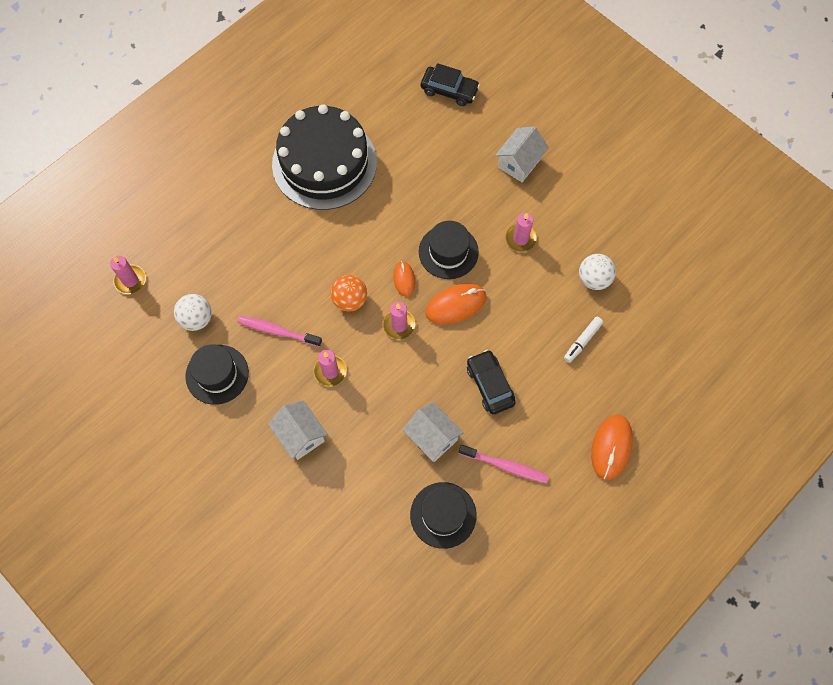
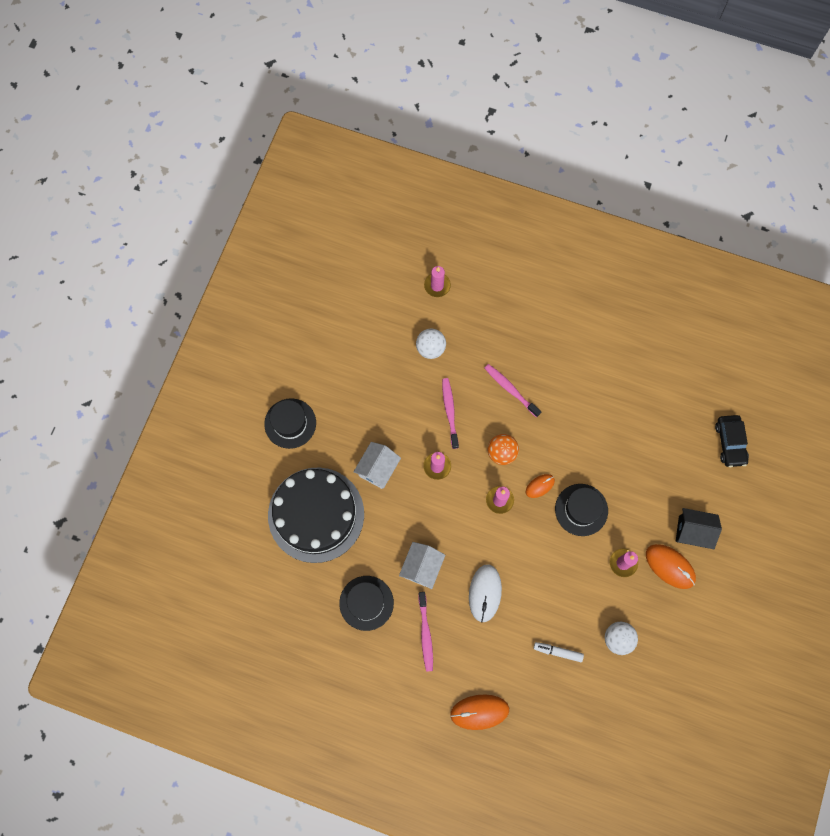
camera: 65 degrees right, 5 degrees up
black hat [185,344,249,405] -> black hat moved to [264,398,316,449]
black cake [272,104,377,210] -> black cake moved to [268,468,364,563]
orange mouse [425,283,487,324] -> orange mouse moved to [646,544,696,589]
black car [467,350,516,414] -> white mouse [469,564,502,622]
white house [495,127,549,182] -> black house [676,508,722,549]
none -> pink toothbrush [485,364,541,418]

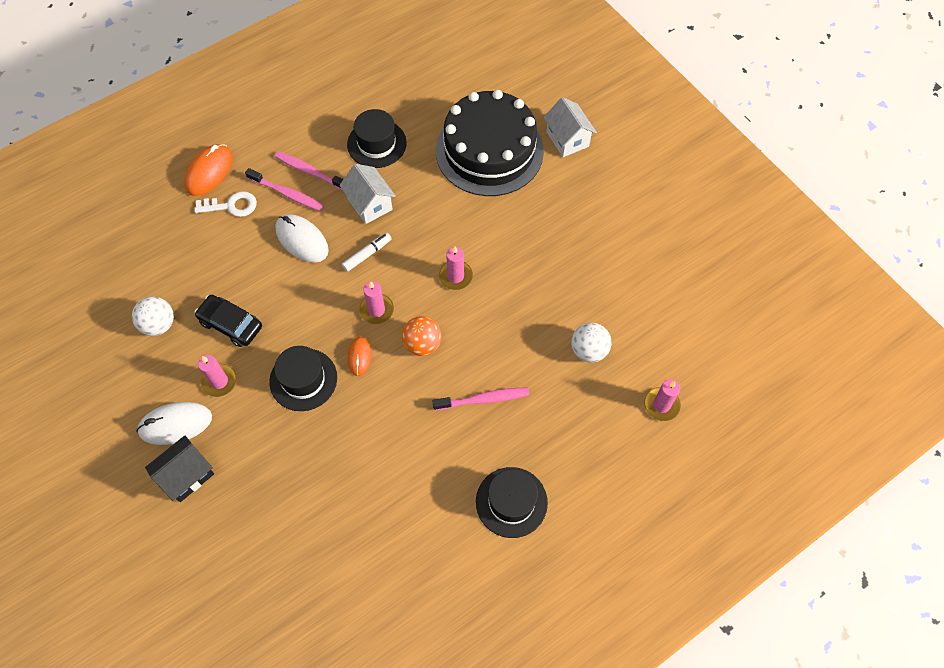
camera: 125 degrees right, 10 degrees down
black hat [264,398,316,449] -> black hat moved to [476,467,548,538]
white house [354,442,401,489] -> white house moved to [543,97,597,157]
pink toothbrush [442,378,459,449] -> pink toothbrush moved to [245,168,323,211]
white marker [534,642,584,662] -> white marker moved to [341,233,392,272]
orange mouse [646,544,696,589] -> white mouse [137,402,212,445]
black car [715,415,749,467] -> black car moved to [194,295,262,347]
none -> white key [194,191,257,217]

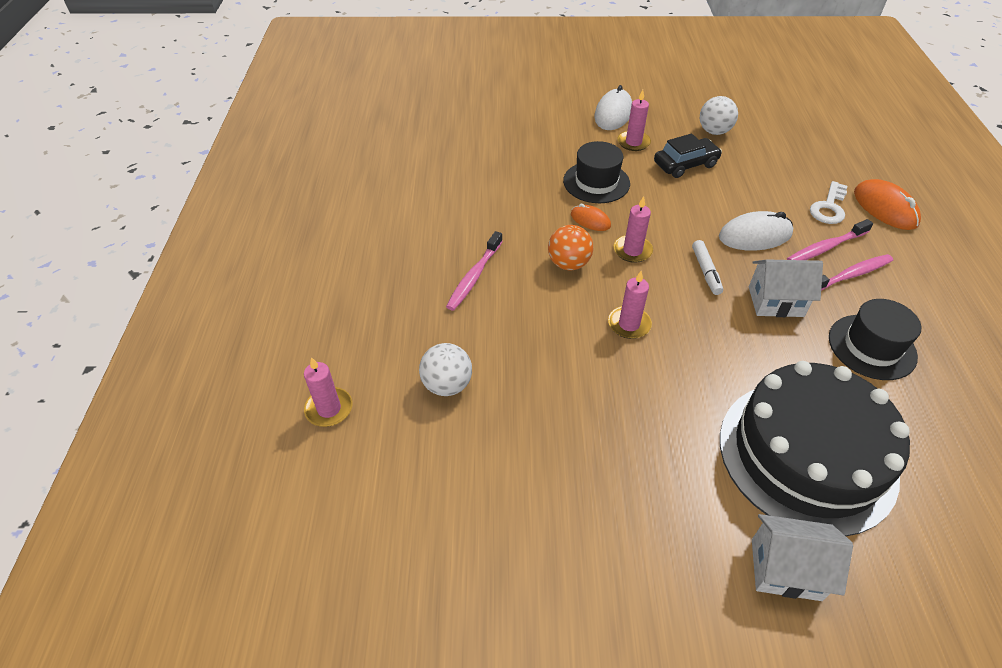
camera: 125 degrees right, 15 degrees down
black house [145,436,214,502] -> none
black hat [476,467,548,538] -> none

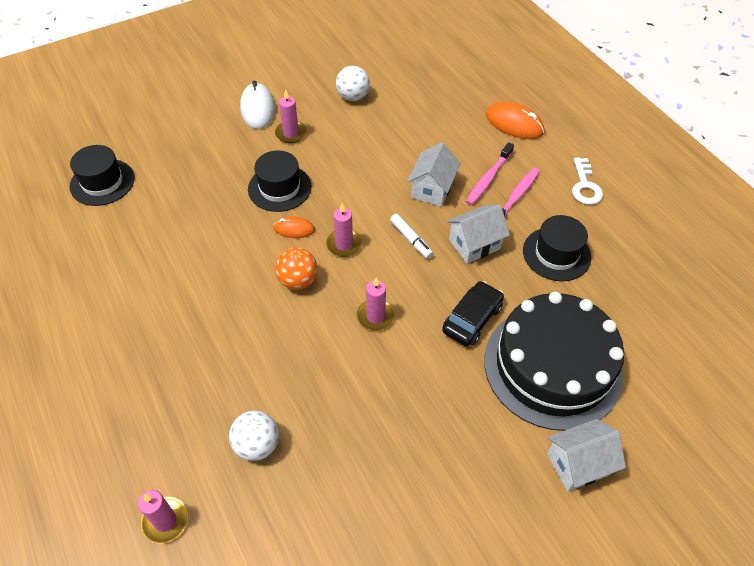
camera: 30 degrees left, 5 degrees up
pink toothbrush [446,231,503,311] -> none
black car [654,134,722,178] -> black car moved to [442,281,504,346]
white mouse [719,211,793,251] -> white house [407,142,461,207]
white key [810,181,847,224] -> white key moved to [572,158,603,205]
none -> black hat [70,145,135,206]

